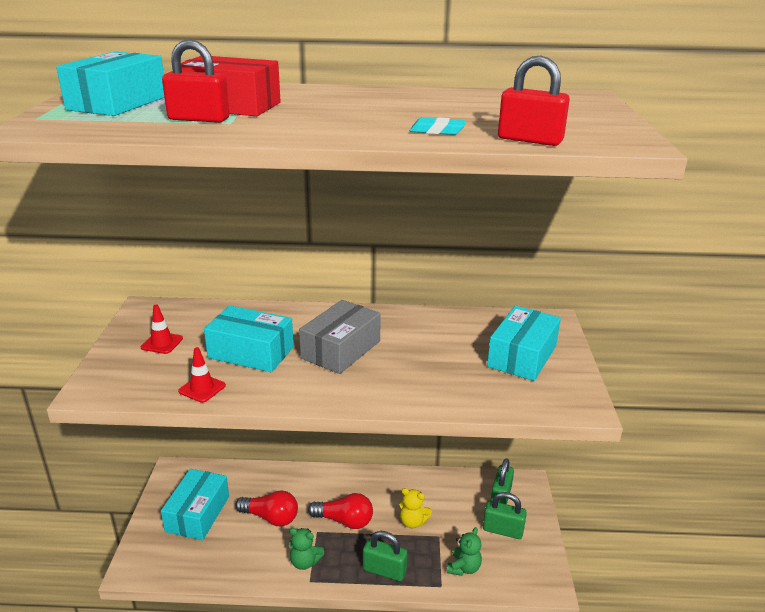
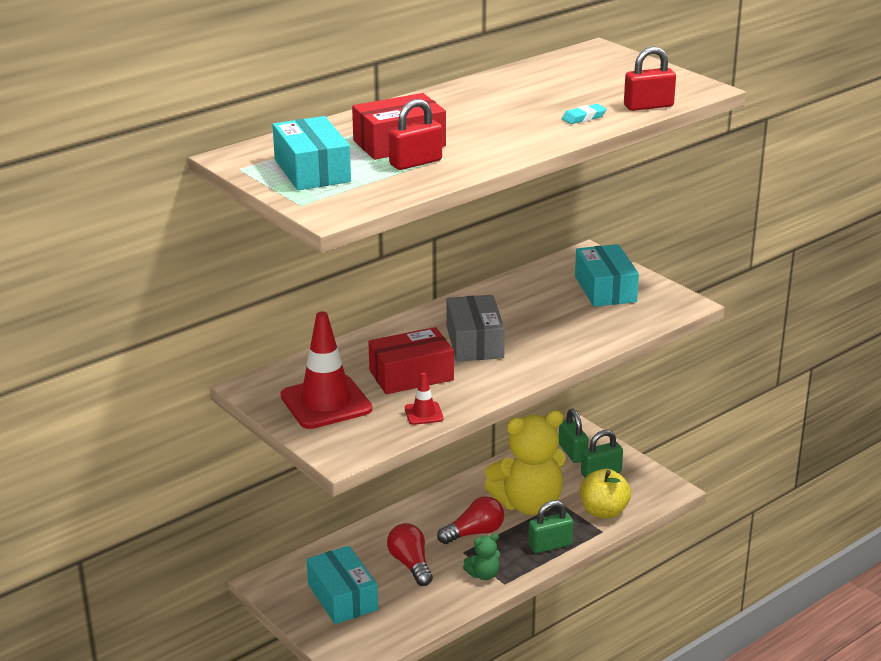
camera: 40 degrees left, 0 degrees up
red traffic cone [141,305,183,354] -> red traffic cone [280,311,373,429], size x2.19
turquoise box [204,305,294,372] -> red box [368,327,454,394]
red light bulb [235,490,298,526] -> red light bulb turned 90 degrees counterclockwise [387,523,433,586]
yellow teddy bear [399,488,432,528] -> yellow teddy bear [485,410,566,515], size x2.33
green teddy bear [447,527,482,576] -> yellow apple [580,469,631,519]

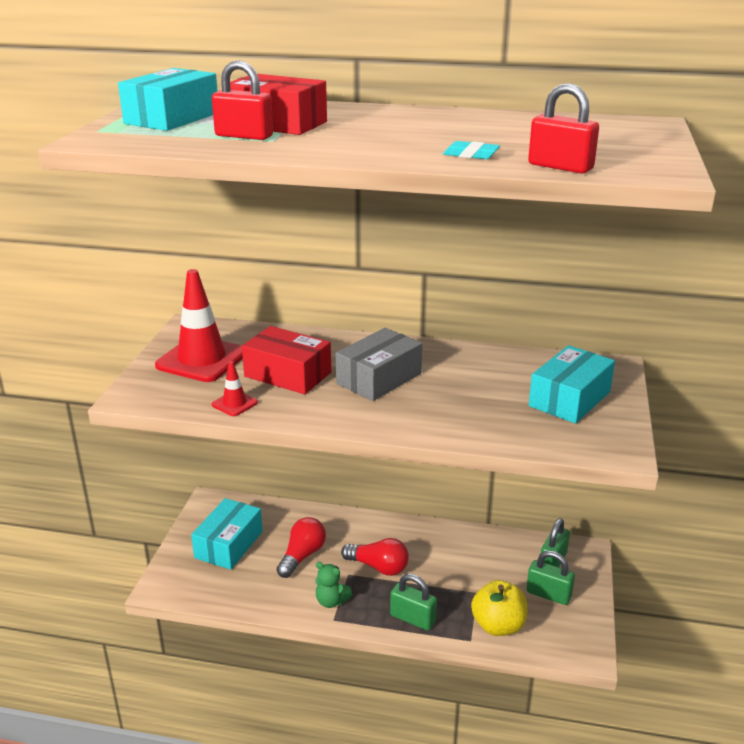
camera: 50 degrees right, 0 degrees up
yellow teddy bear [485,410,566,515] -> none

